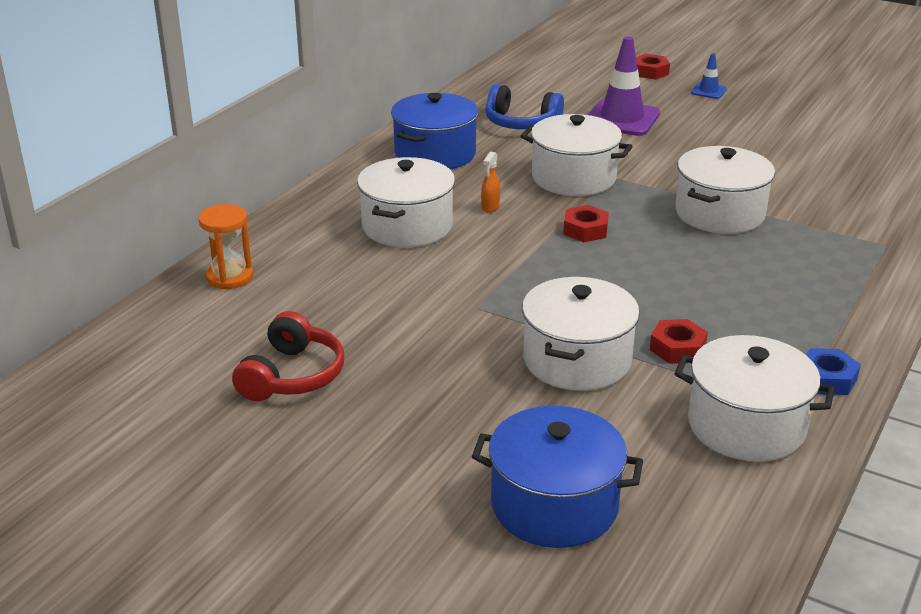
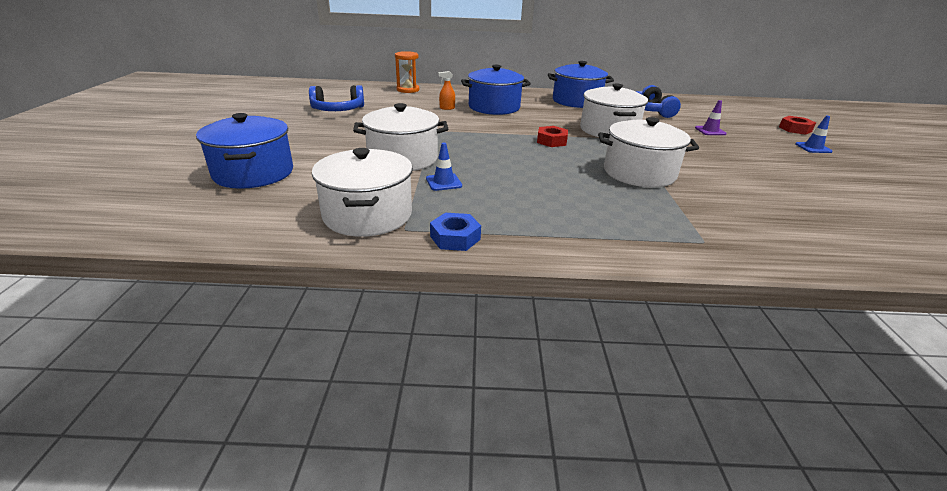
camera: 60 degrees right, 0 degrees up
red headphones [232,311,344,401] -> blue headphones [309,85,364,111]
white pot [357,157,455,247] -> blue pot [461,65,531,115]
orange spray bottle [481,151,500,213] -> orange spray bottle moved to [438,71,455,110]
purple traffic cone [588,36,660,136] -> purple traffic cone [695,100,727,135], size x0.49
red nut [650,319,708,364] -> blue traffic cone [426,143,462,191]

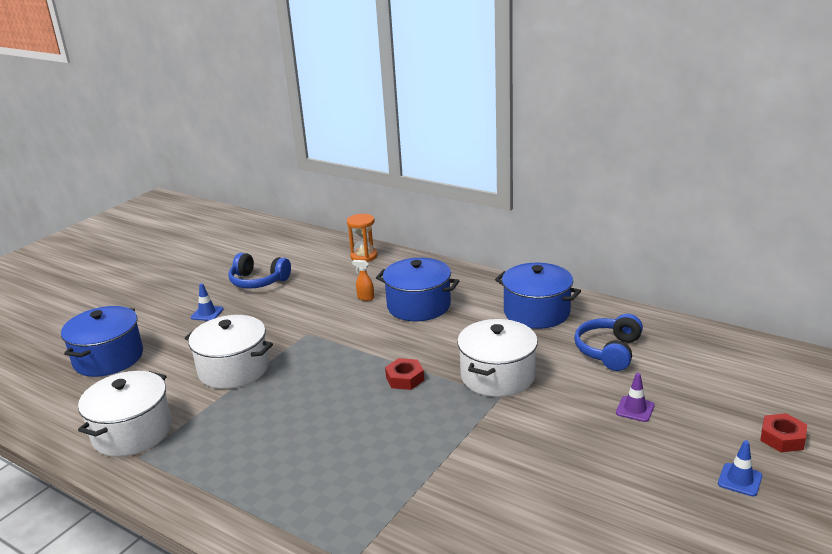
camera: 35 degrees right, 5 degrees down
blue traffic cone [426,143,462,191] -> blue traffic cone moved to [191,283,224,321]
blue nut [430,213,481,251] -> none
white pot [598,117,699,188] -> none

